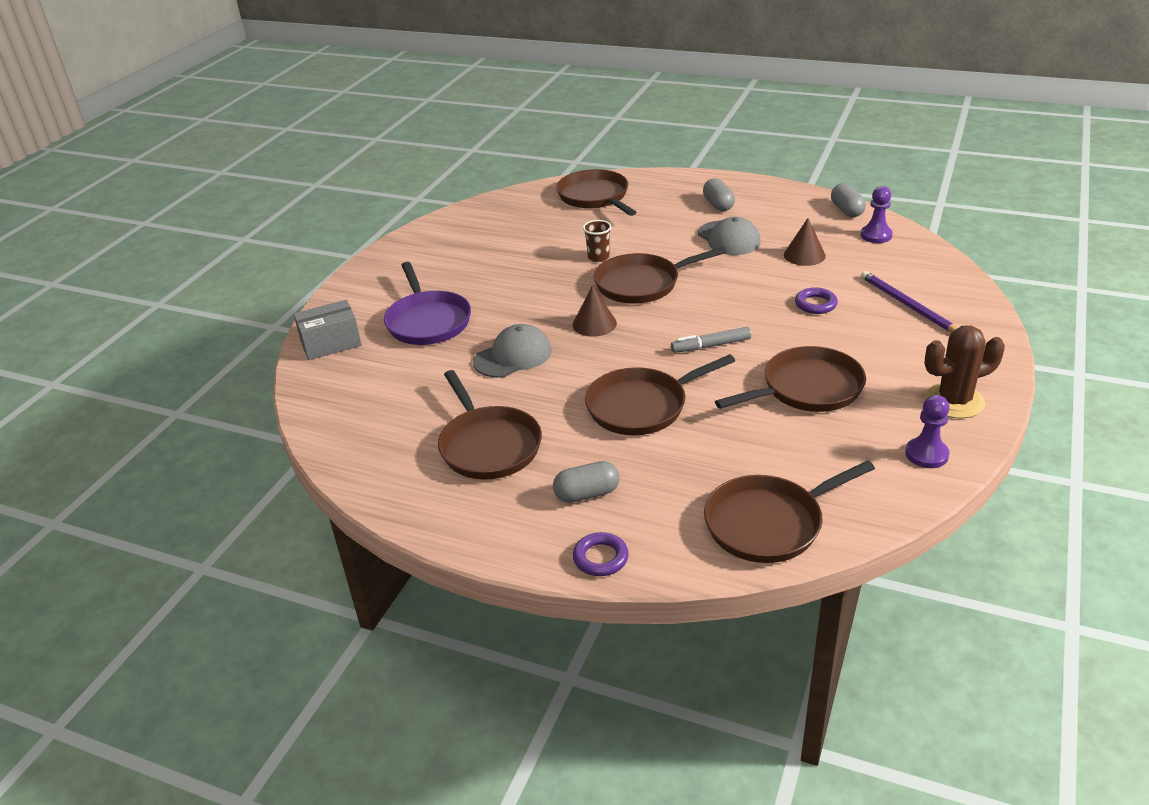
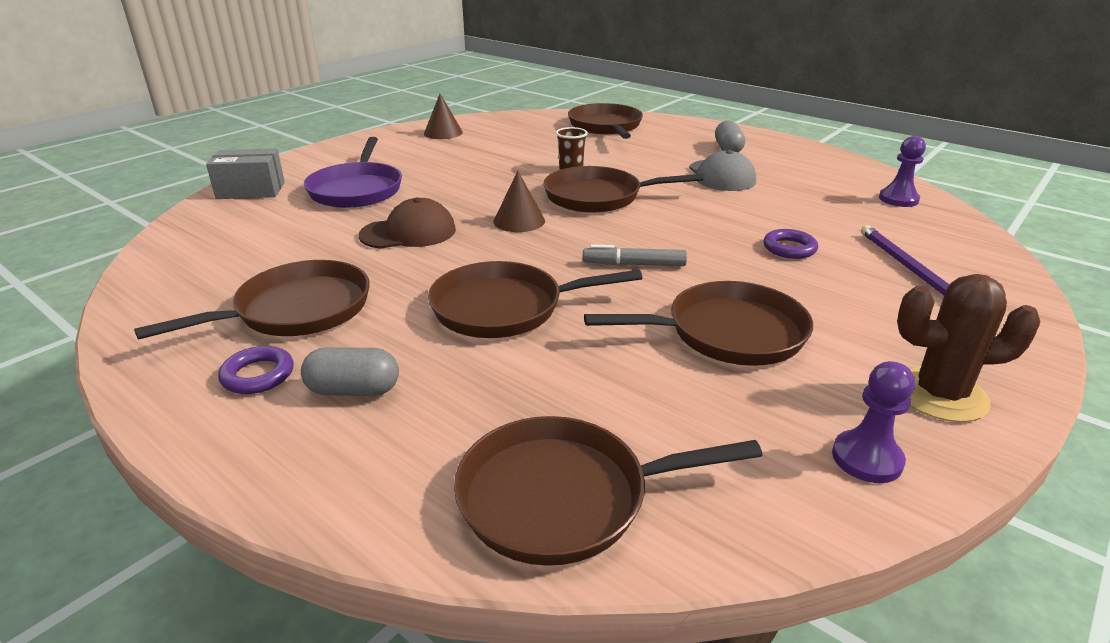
camera: 15 degrees right, 5 degrees down
brown pan [438,370,542,480] -> brown pan turned 120 degrees counterclockwise [134,260,370,340]
grey cap [473,324,552,378] -> brown cap [358,197,456,249]
purple ring [573,532,629,576] -> purple ring moved to [218,346,294,394]
brown cone [784,218,826,266] -> brown cone moved to [424,94,463,139]
grey capsule [831,183,866,217] -> none

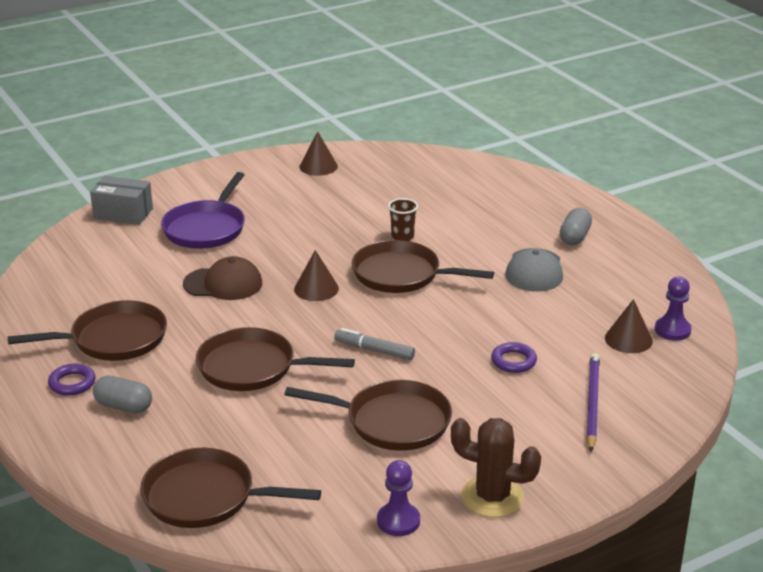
camera: 20 degrees right, 0 degrees up
brown pan [568,103,643,139] -> none
none -> brown cone [605,299,653,353]

